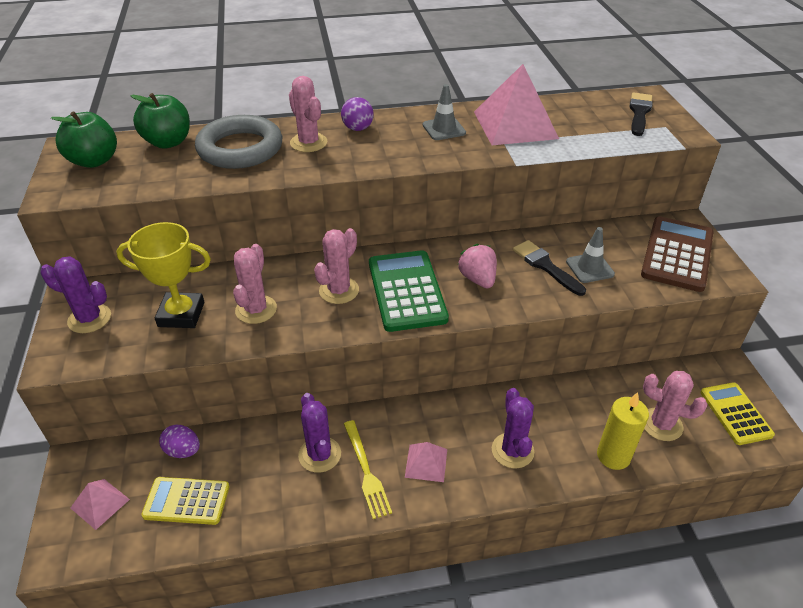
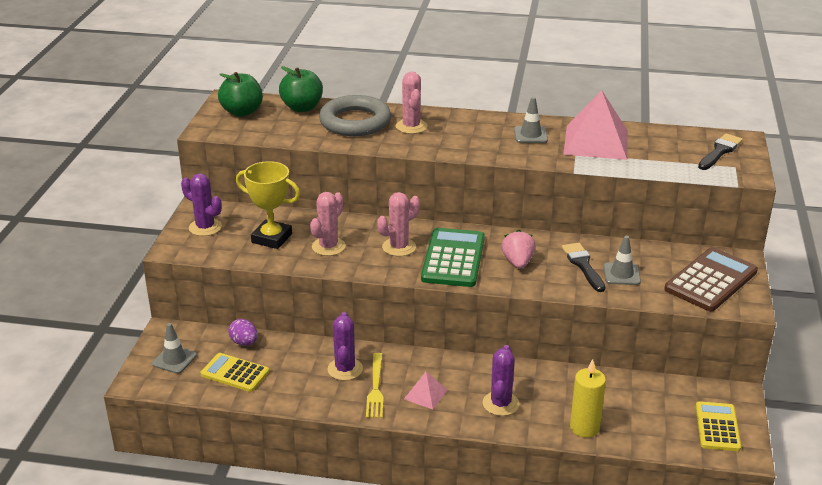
camera: 20 degrees right, 10 degrees down
pink pyramid [71,479,130,530] -> grey traffic cone [152,323,197,374]
purple ball [341,97,374,131] -> none
pink cactus [643,371,707,441] -> none

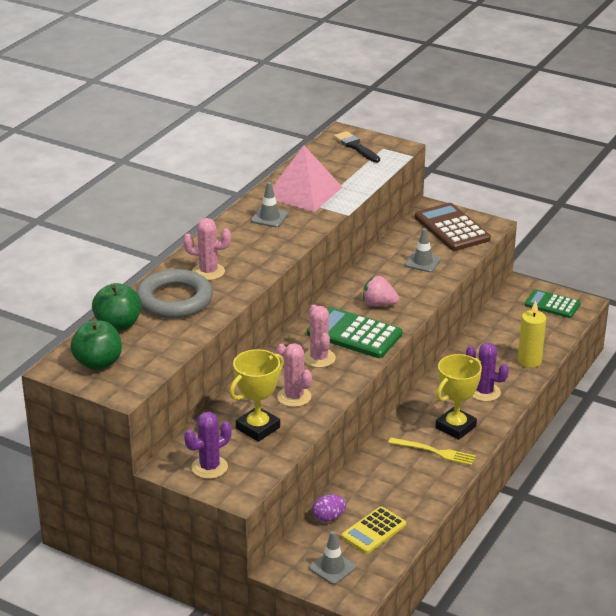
camera: 70 degrees left, 0 degrees up
purple cactus [327,312,363,381] -> none
pink pyramid [404,372,447,410] -> yellow trophy [435,354,482,440]
black brush [562,243,606,292] -> none
yellow calculator [696,401,741,451] -> green calculator [525,289,581,318]

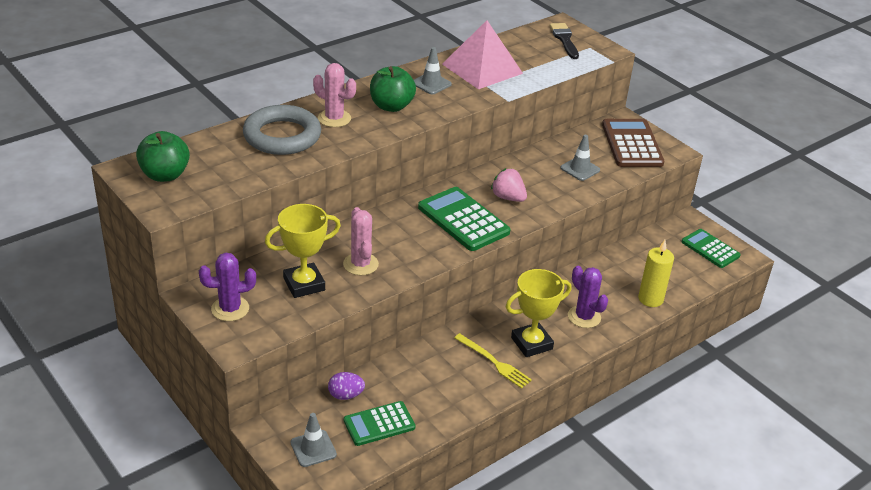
camera: 20 degrees right, 5 degrees up
green apple [92,283,142,331] -> green apple moved to [370,66,416,112]
pink cactus [304,305,336,368] -> none
yellow calculator [341,507,406,554] -> green calculator [344,401,415,446]

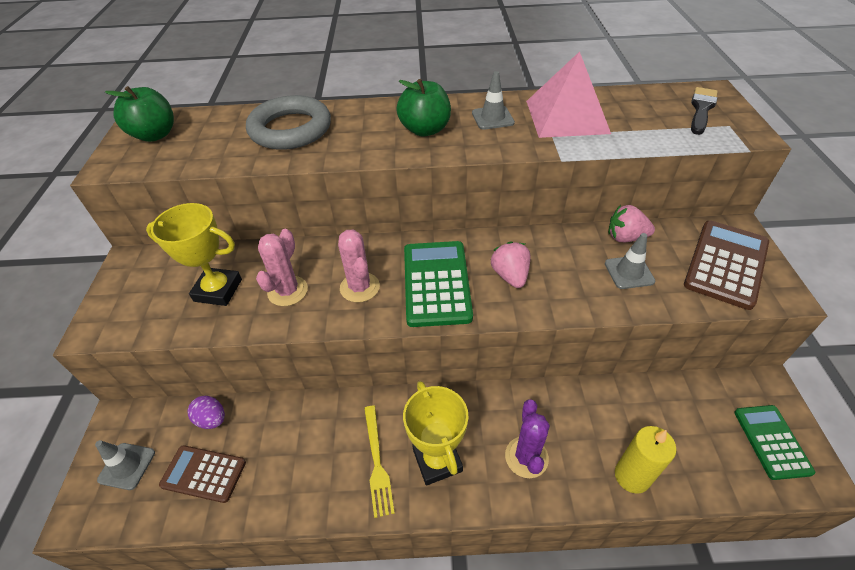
camera: 40 degrees right, 10 degrees up
purple cactus [199,253,256,321] -> none
pink cactus [313,63,356,127] -> pink cactus moved to [338,229,380,302]
green calculator [344,401,415,446] -> brown calculator [159,445,246,503]
yellow trophy [506,269,571,357] -> yellow trophy turned 60 degrees clockwise [403,381,468,486]
none -> pink strawberry [608,205,655,242]

